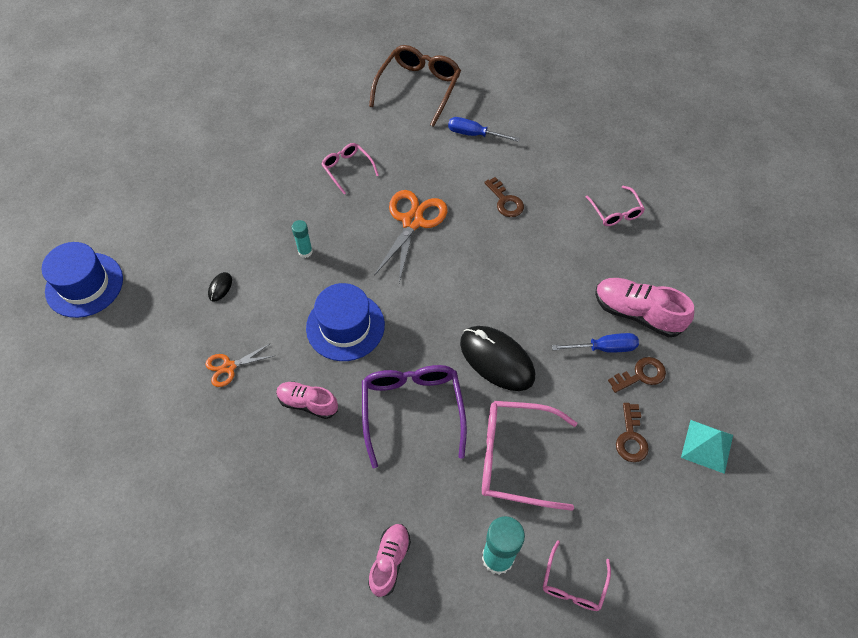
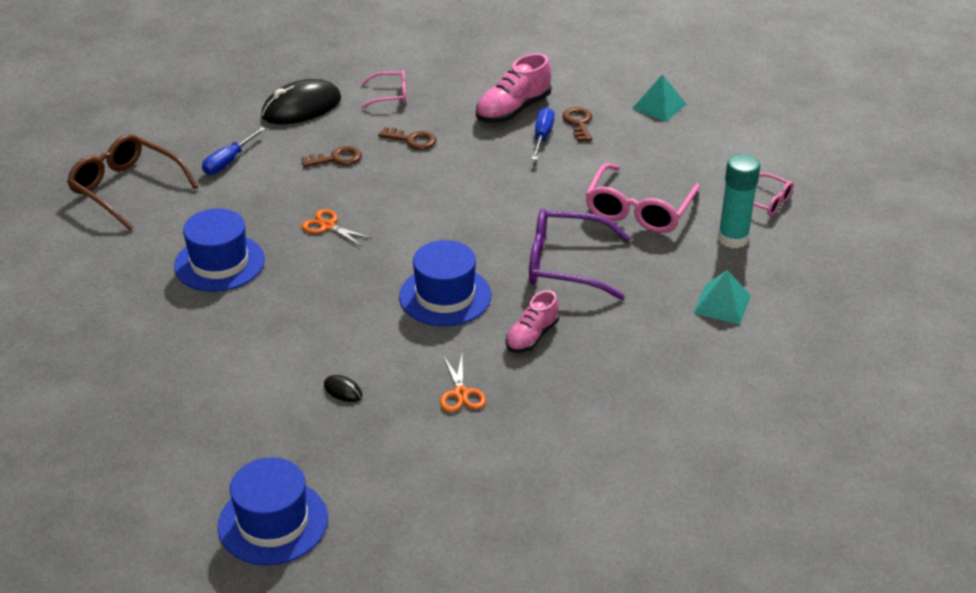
camera: 75 degrees left, 20 degrees down
turquoise glue stick [292,220,313,258] -> none
pink glasses [321,143,379,195] -> blue hat [174,209,265,292]
pink shoe [368,524,411,597] -> turquoise pyramid [693,270,751,325]
orange scissors [374,190,447,283] -> orange scissors [302,209,373,246], size x0.56
black mouse [460,326,535,391] -> black mouse moved to [261,79,341,124]
brown key [616,403,649,462] -> brown key moved to [378,127,437,150]

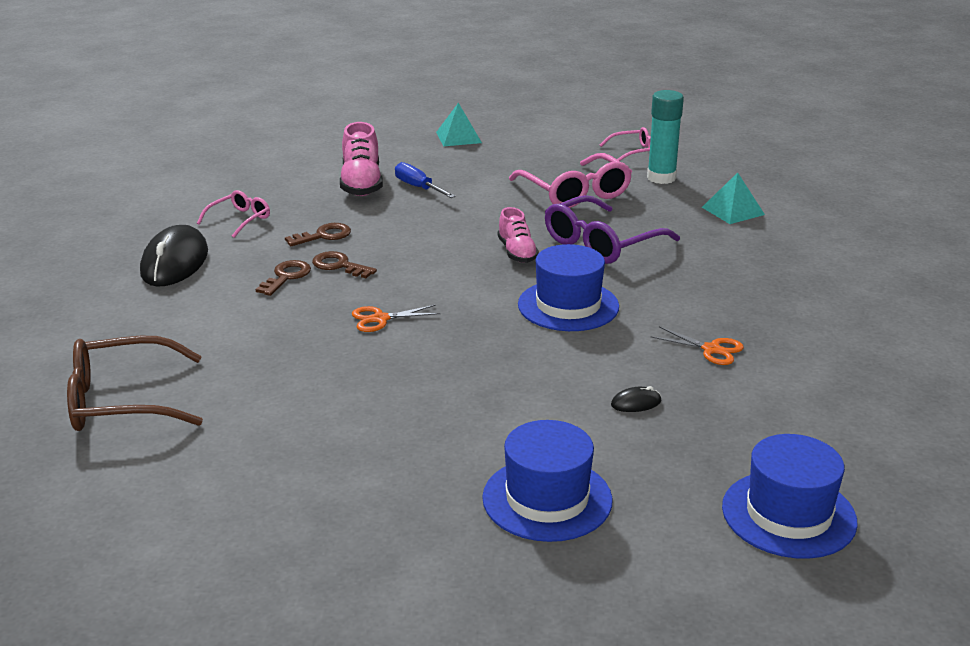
camera: 50 degrees left, 10 degrees down
blue hat [174,209,265,292] -> blue hat moved to [482,420,613,542]
blue screwdriver [202,127,266,175] -> none
pink shoe [506,290,559,353] -> pink shoe moved to [498,207,539,263]
brown key [562,107,592,141] -> brown key moved to [312,251,377,278]

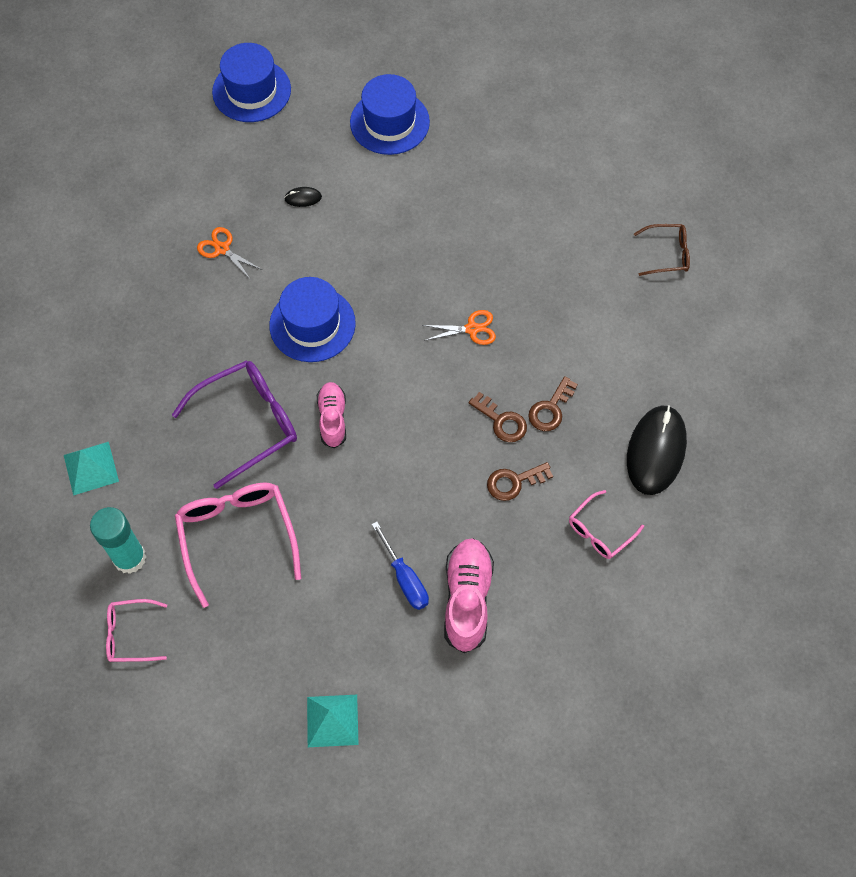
camera: 170 degrees left, 35 degrees up
brown glasses [67,336,203,431] -> brown glasses [634,224,690,276], size x0.56

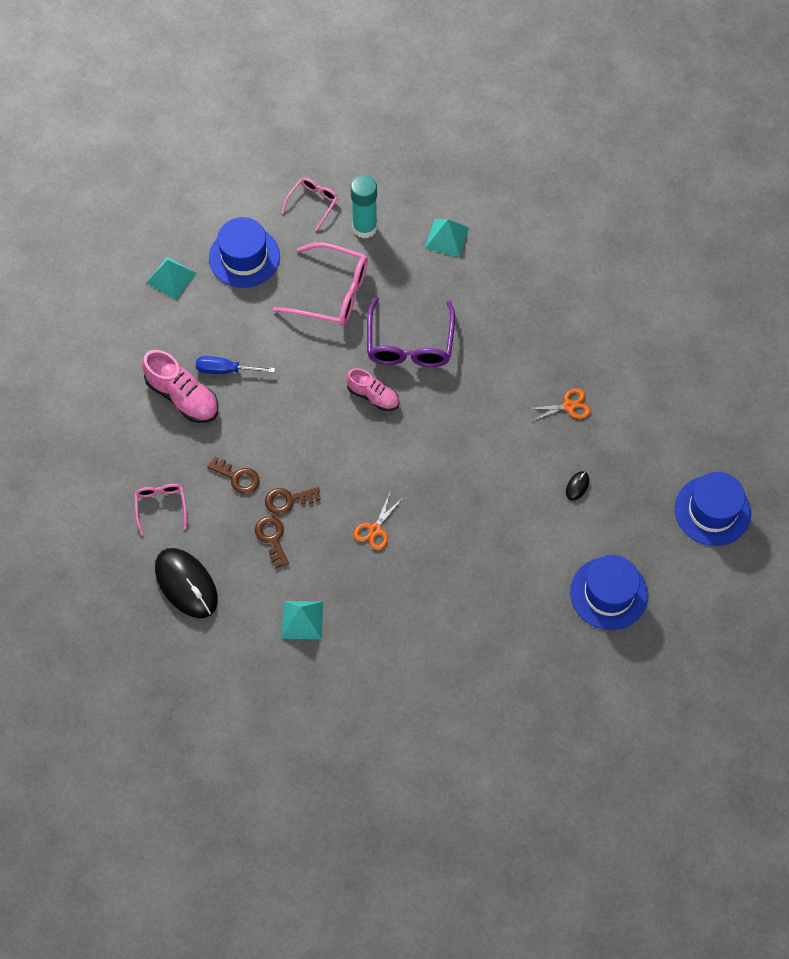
camera: 125 degrees right, 0 degrees up
blue hat [269,277,356,362] -> blue hat moved to [209,217,280,288]
brown key [487,462,553,501] -> brown key turned 105 degrees clockwise [207,457,260,494]
brown glasses [634,224,690,276] -> none
none -> turquoise pyramid [282,601,323,639]

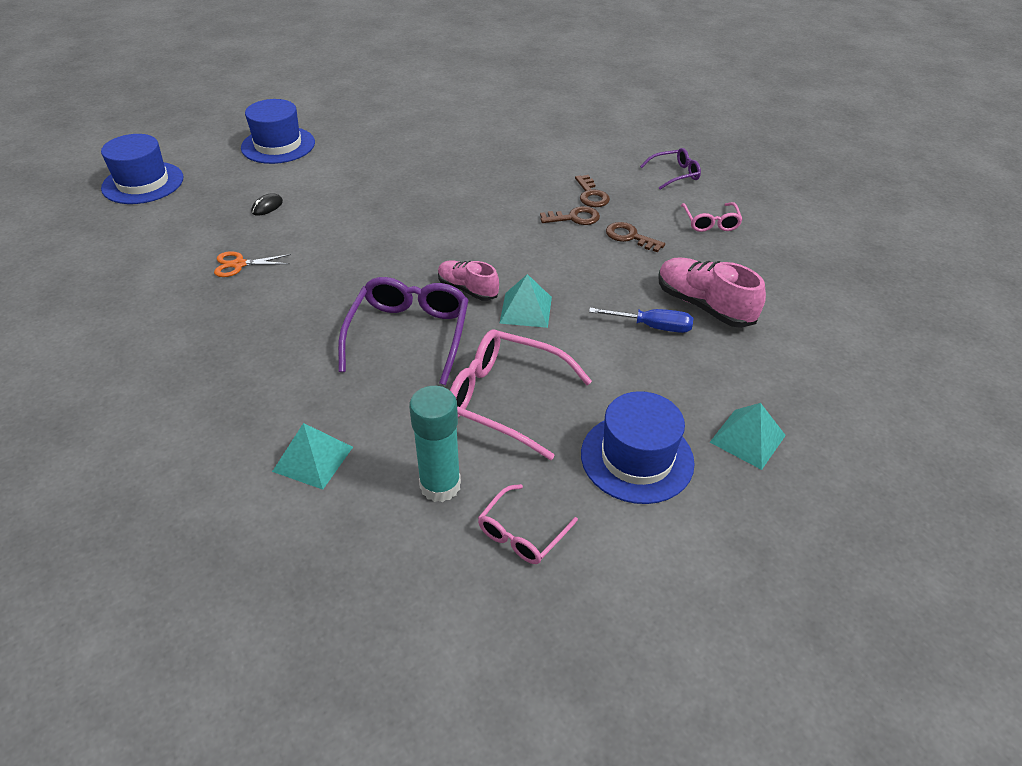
camera: 175 degrees left, 20 degrees down
black mouse [155,548,218,618] -> purple glasses [640,148,701,190]
turquoise pyramid [282,601,323,639] -> turquoise pyramid moved to [499,274,552,328]
orange scissors [354,493,403,550] -> none

